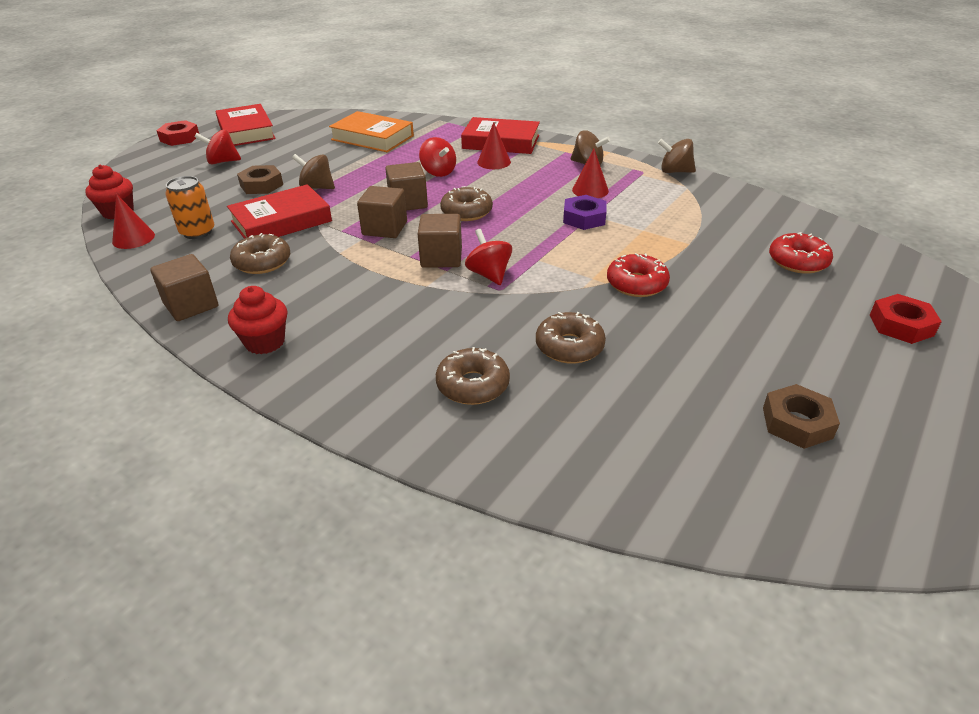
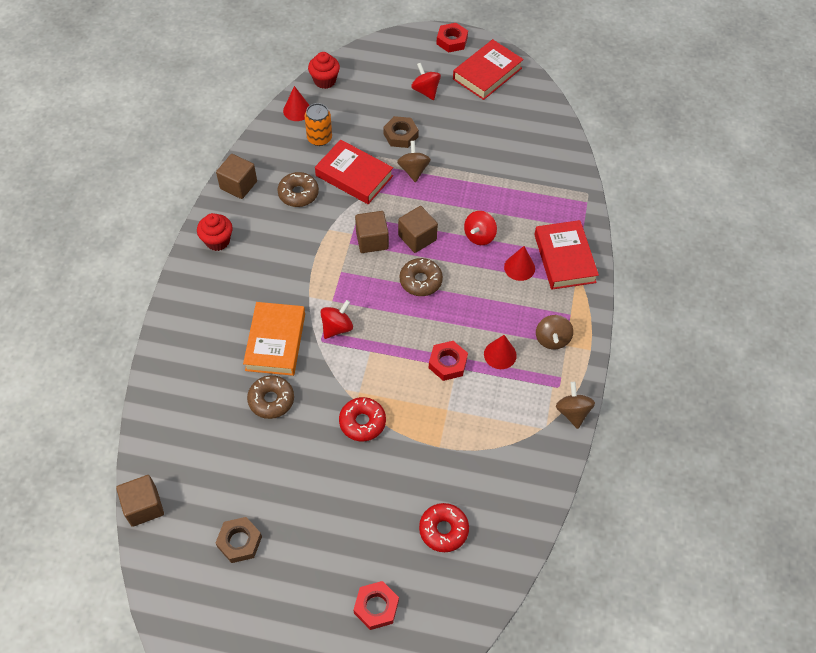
camera: 65 degrees right, 20 degrees up
orange book [329,111,414,152] -> orange book moved to [243,302,305,376]
brown cube [418,214,462,268] -> brown cube moved to [116,475,164,527]
brown donut [436,347,510,405] -> none
purple nut [563,195,606,230] -> red nut [429,341,468,381]

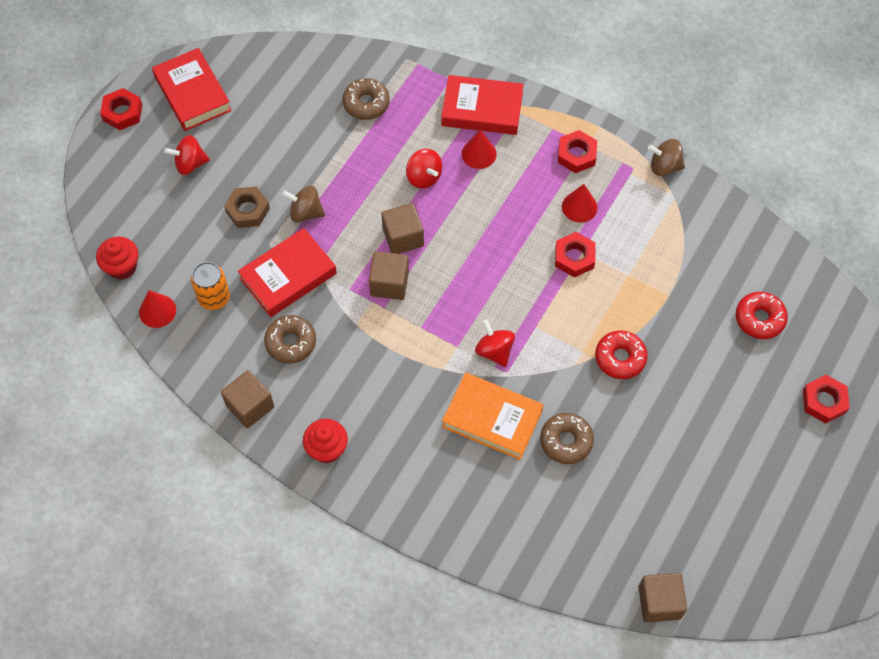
camera: 70 degrees left, 5 degrees up
brown nut [215,517,262,563] -> none
brown donut [400,258,443,296] -> brown donut moved to [342,78,390,120]
brown spinning top [536,315,573,349] -> red nut [558,130,597,173]

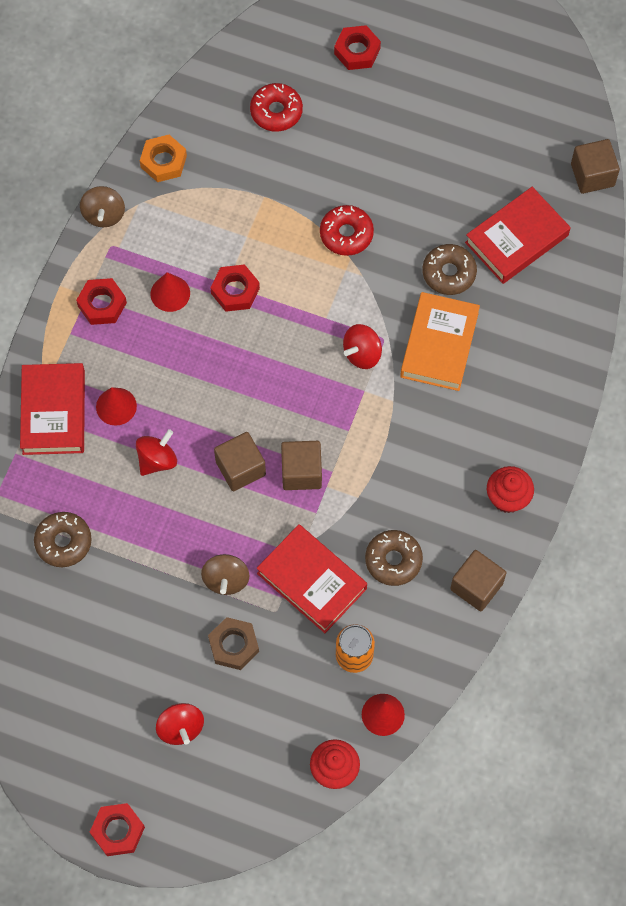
camera: 100 degrees left, 5 degrees up
red book [152,48,232,131] -> red book moved to [465,187,571,284]
none -> orange nut [140,135,187,182]

